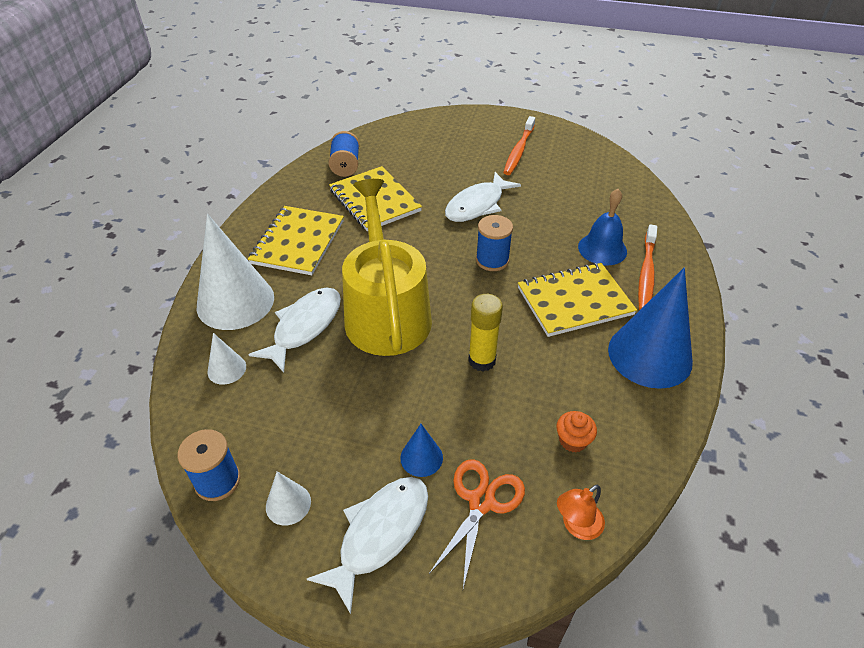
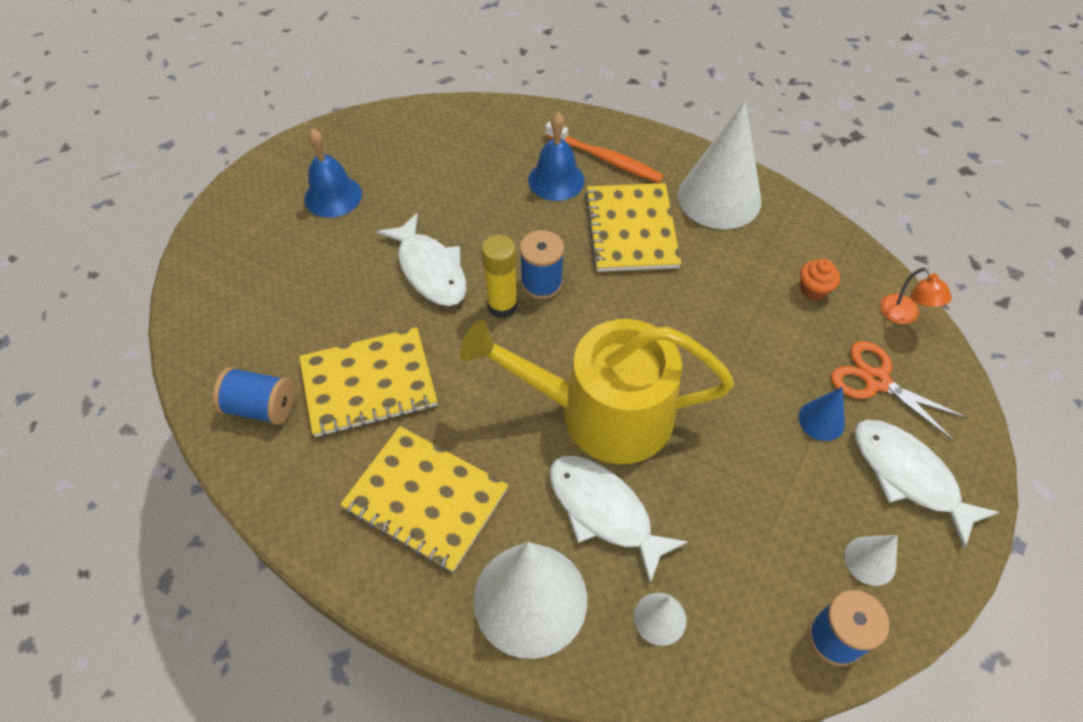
camera: 75 degrees left, 10 degrees up
yellow glue stick [468,294,503,371] -> yellow glue stick moved to [481,235,518,318]
orange toothbrush [503,116,535,175] -> blue bell [304,129,362,218]
blue cone [608,268,693,389] -> white cone [678,101,761,229]

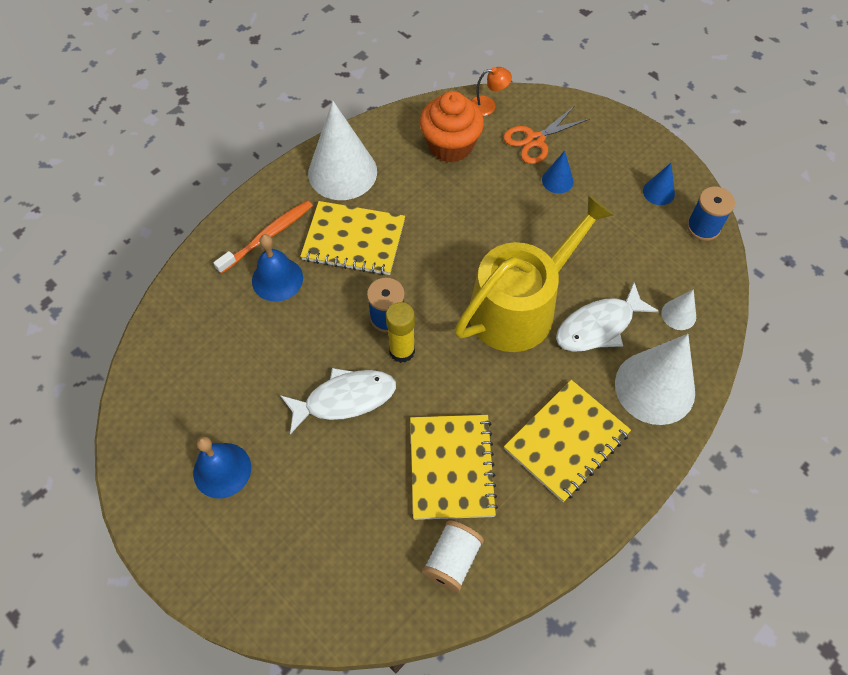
camera: 75 degrees left, 5 degrees up
blue spool [212,367,294,425] -> white spool [422,520,484,592]
yellow watering can [460,319,734,464] -> yellow watering can turned 150 degrees counterclockwise [455,195,614,352]
orange cupcake [800,259,840,300] -> orange cupcake [420,91,484,163], size x2.14
white cone [845,535,898,586] -> blue cone [643,163,675,205]
white fish [854,420,999,549] -> none

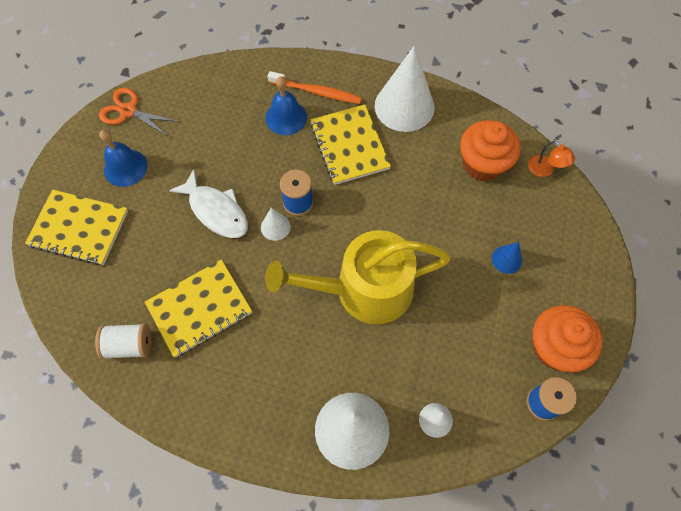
camera: 60 degrees right, 5 degrees up
yellow glue stick [386,302,415,363] -> white cone [261,208,291,241]
yellow watering can [455,195,614,352] -> yellow watering can turned 150 degrees clockwise [265,230,451,325]
orange scissors [503,106,589,164] -> orange scissors moved to [99,88,180,137]
yellow notebook [504,380,631,502] -> yellow notebook moved to [25,190,128,265]
white fish [556,282,659,352] -> none
blue cone [643,163,675,205] -> orange cupcake [532,305,603,372]

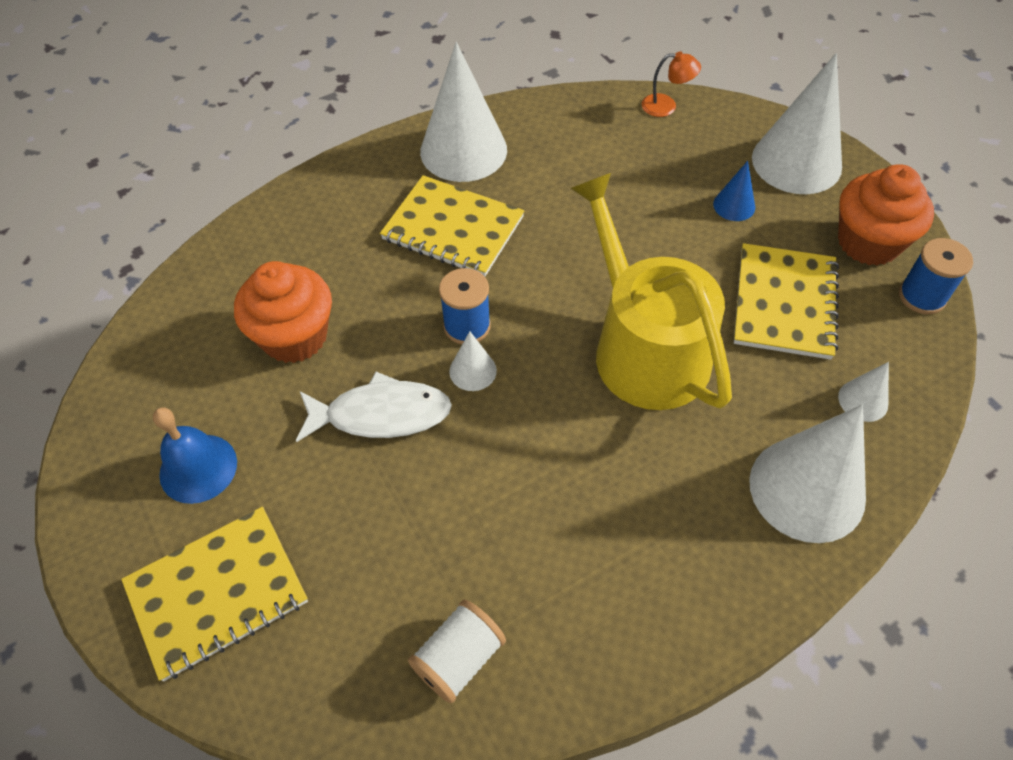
camera: 45 degrees left, 10 degrees down
orange scissors [99,88,180,137] -> none
yellow notebook [145,259,252,357] -> yellow notebook moved to [734,243,839,360]
yellow watering can [265,230,451,325] -> yellow watering can turned 120 degrees clockwise [570,173,732,410]
blue bell [266,76,307,135] -> none
orange toothbrush [267,71,362,104] -> none
orange cupcake [460,120,520,182] -> orange cupcake moved to [234,261,332,363]
none -> white cone [752,53,842,194]

